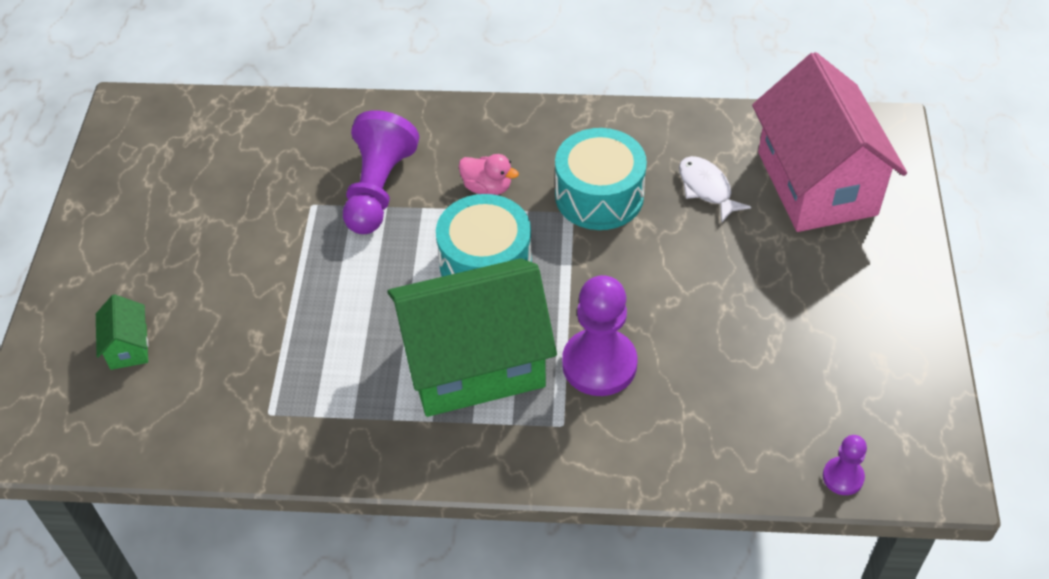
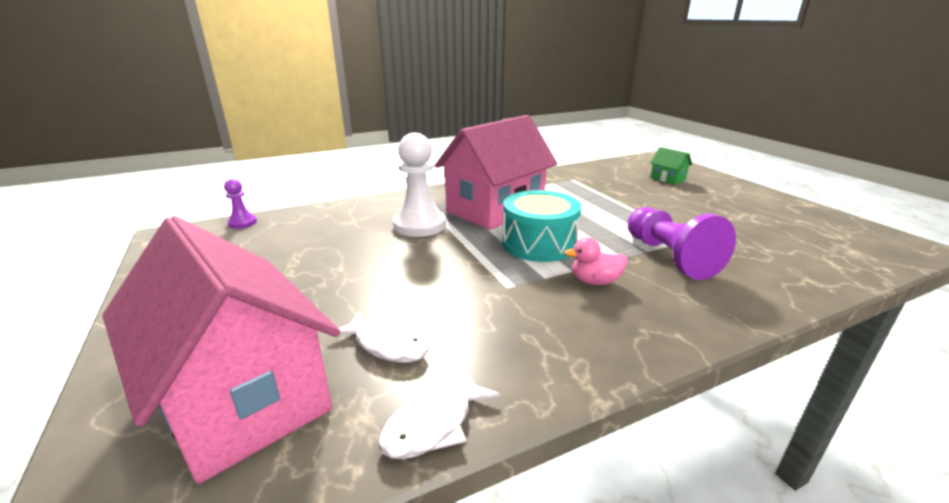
camera: 150 degrees right, 25 degrees down
green house [387,258,557,417] -> pink house [435,115,557,230]
turquoise drum [555,128,647,230] -> none
purple pawn [562,275,638,396] -> white pawn [393,133,446,237]
none -> white fish [378,369,500,459]

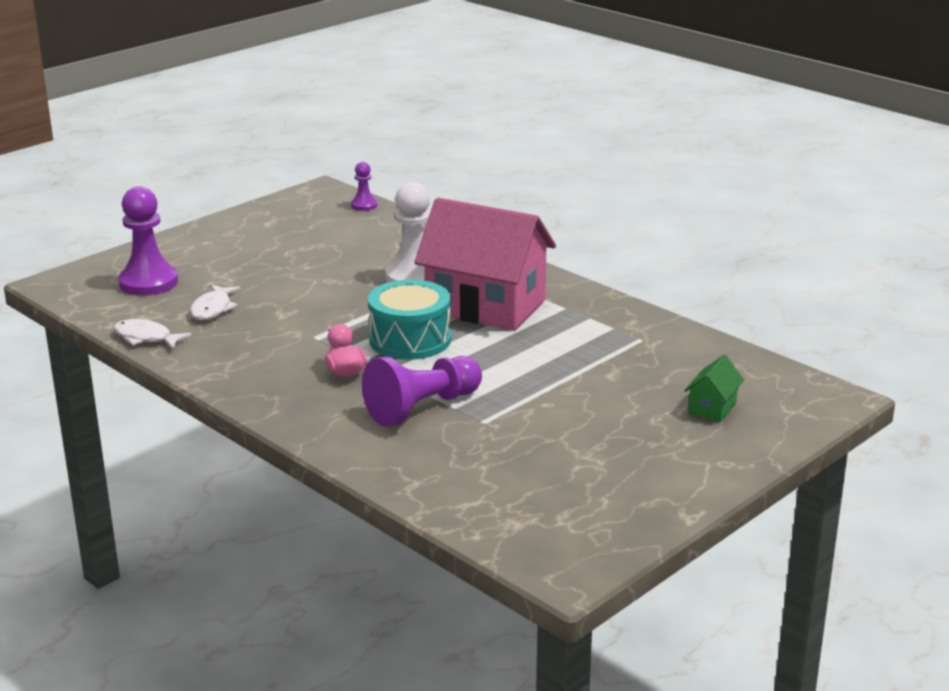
camera: 70 degrees right, 0 degrees up
pink house [102,216,340,484] -> purple pawn [118,186,178,296]

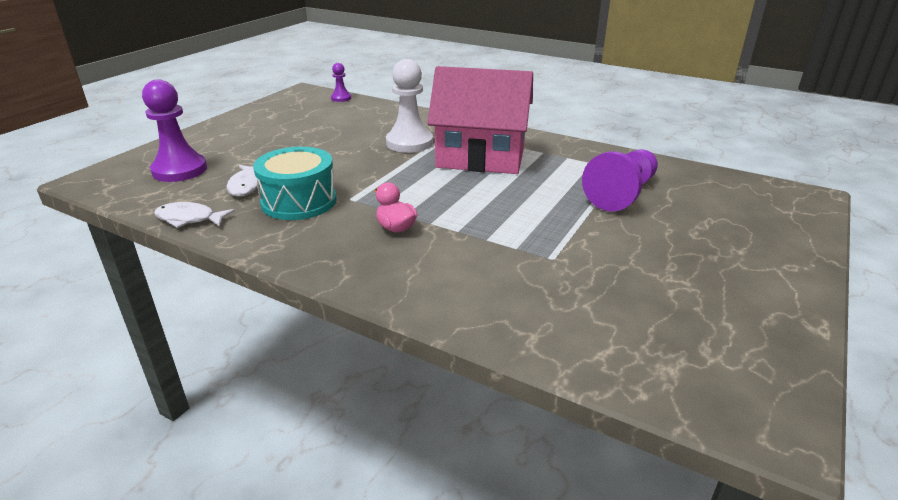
camera: 15 degrees left, 5 degrees up
purple pawn [362,356,482,427] -> purple pawn moved to [582,149,658,212]
turquoise drum [368,280,451,360] -> turquoise drum moved to [253,147,337,220]
green house [684,355,744,422] -> none

